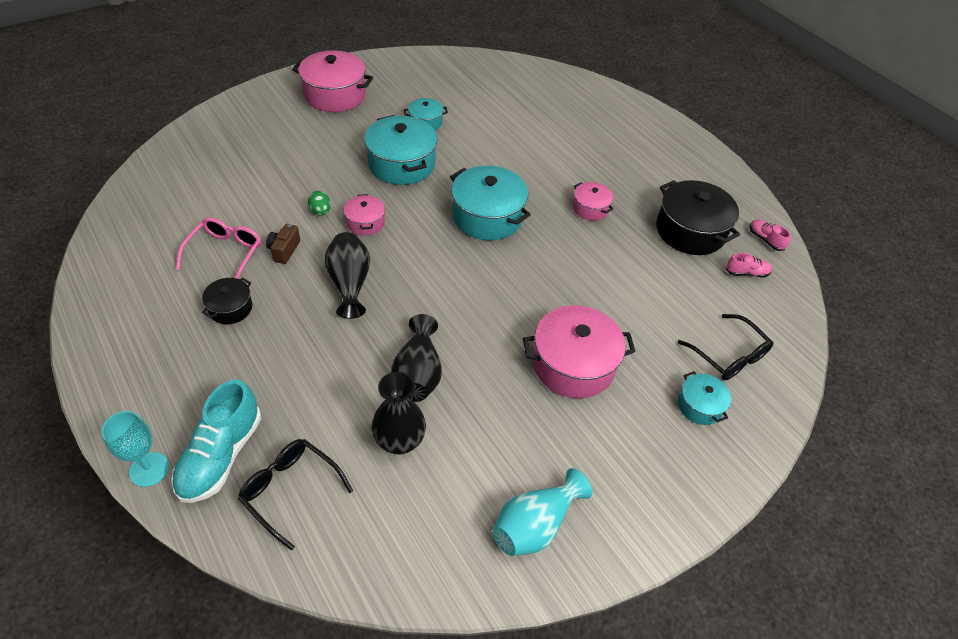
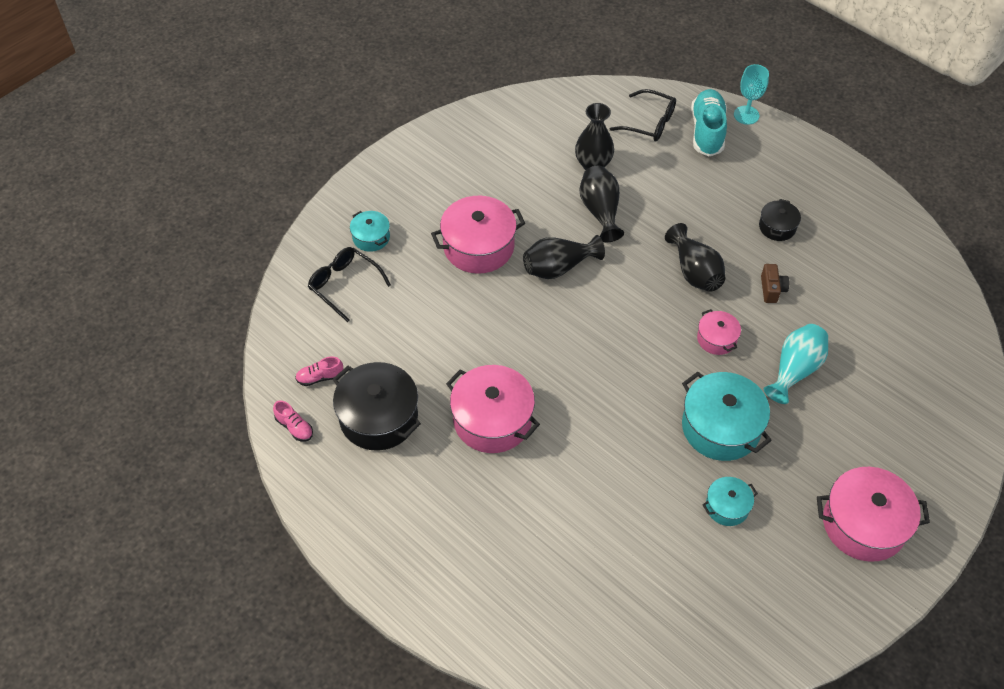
camera: 170 degrees right, 5 degrees up
pink glasses [176,217,261,279] -> none
green egg [308,191,331,216] -> none
turquoise pot [450,166,531,240] -> none
turquoise vase [493,468,592,556] -> turquoise vase moved to [764,324,828,404]
pink pot [573,182,613,221] -> pink pot [446,365,540,453], size x1.89
none -> black vase [523,235,605,279]

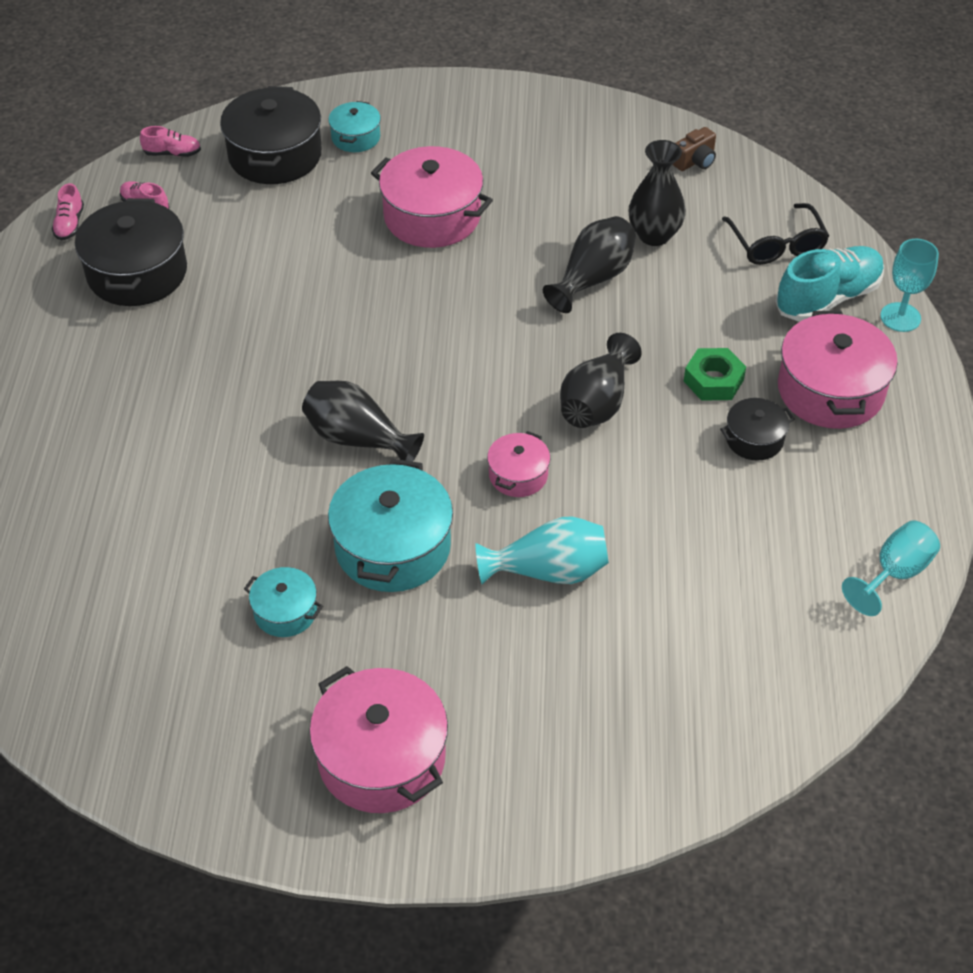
camera: 50 degrees right, 5 degrees down
black glasses [308,247,391,322] -> black pot [220,86,322,184]
pink pot [446,365,540,453] -> pink pot moved to [778,310,898,429]
black vase [523,235,605,279] -> black vase moved to [302,381,424,462]
brown camera [761,264,789,303] -> brown camera moved to [672,127,716,171]
none -> pink shoe [140,126,201,157]
none -> green nut [684,348,746,401]
none -> turquoise goblet [842,520,940,616]

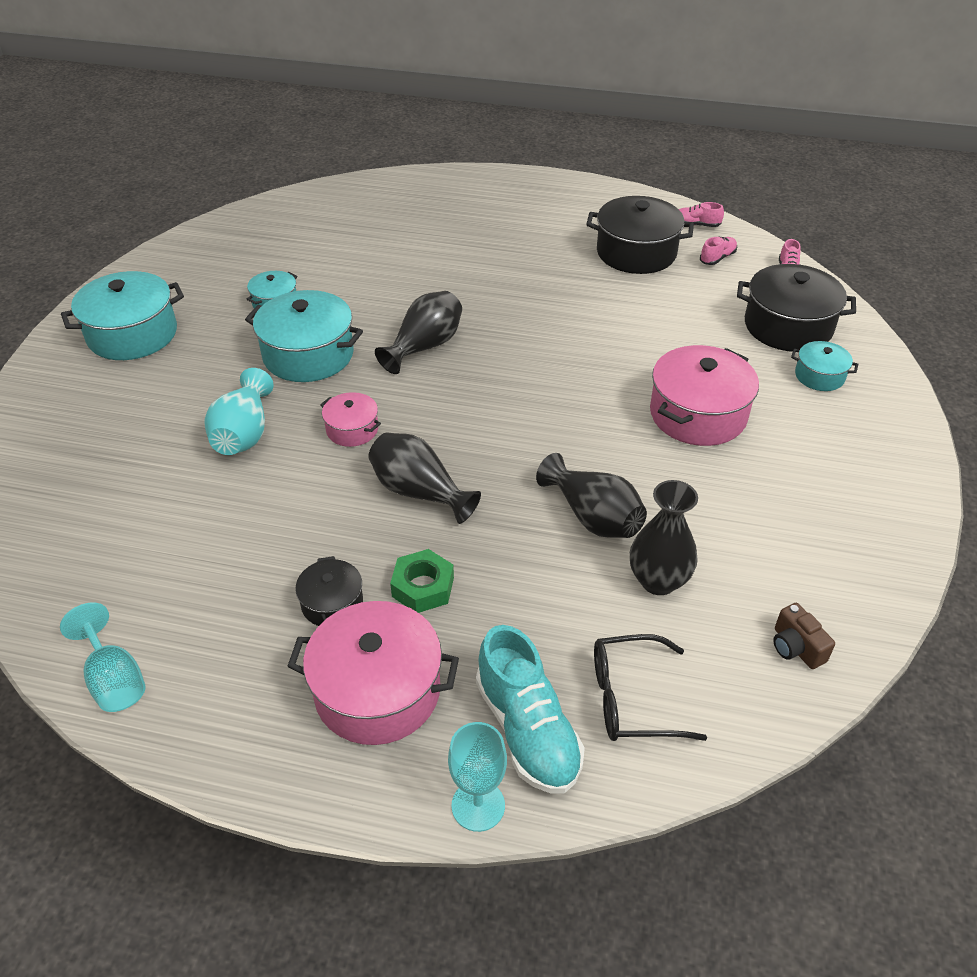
camera: 100 degrees right, 5 degrees down
pink pot [309,666,448,813] -> turquoise pot [61,271,184,360]

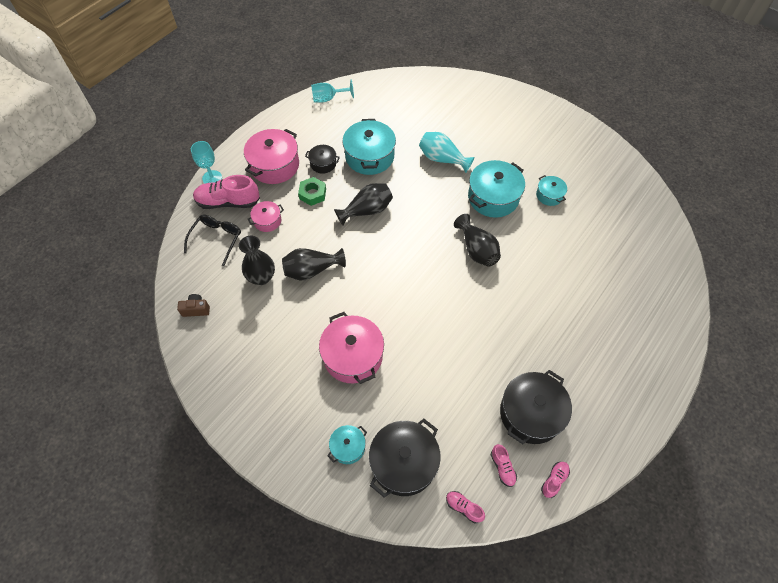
camera: 115 degrees right, 15 degrees up
turquoise pot [61,271,184,360] -> turquoise pot moved to [342,119,396,175]
pink pot [320,392,381,447] -> pink pot moved to [248,201,284,232]
turquoise shoe [476,625,585,793] -> pink shoe [193,175,260,209]

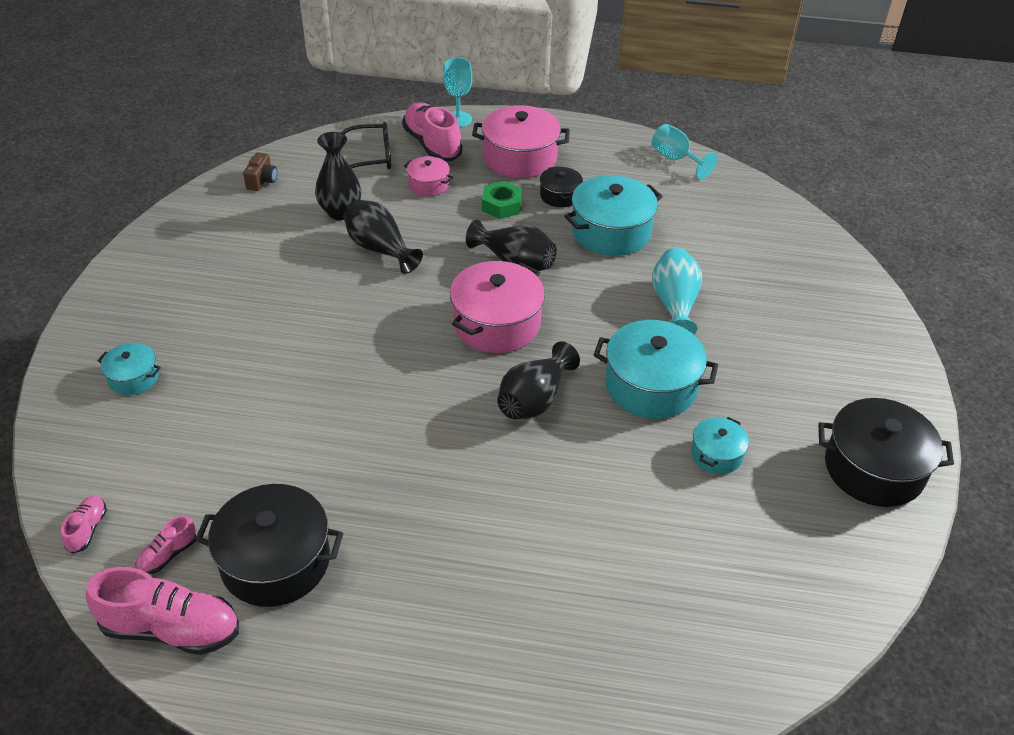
camera: 60 degrees right, 15 degrees down
brown camera [177,294,210,317] -> brown camera turned 45 degrees clockwise [243,152,277,191]
pink pot [319,312,384,384] -> pink pot moved to [450,261,545,353]
black pot [369,419,441,498] -> black pot moved to [819,398,954,507]
pink shoe [541,462,570,498] -> pink shoe [86,567,239,655], size x2.04

